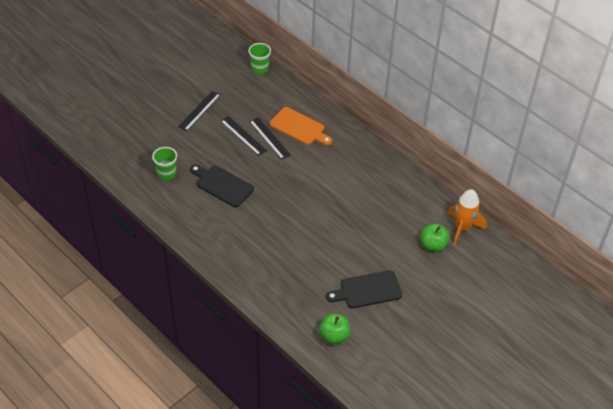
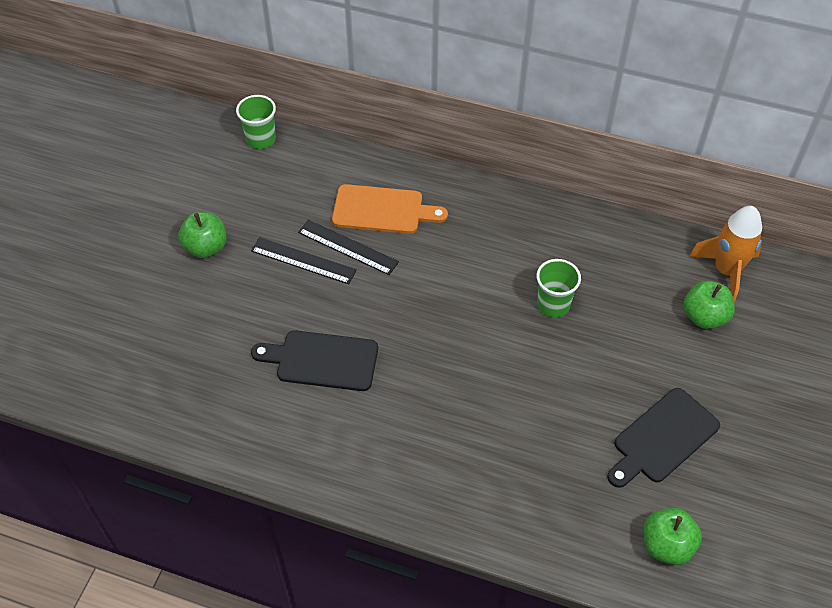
camera: 25 degrees left, 5 degrees up
green cup [152,147,177,181] -> green cup moved to [536,259,581,317]
black ruler [178,91,221,131] -> green apple [178,212,227,258]

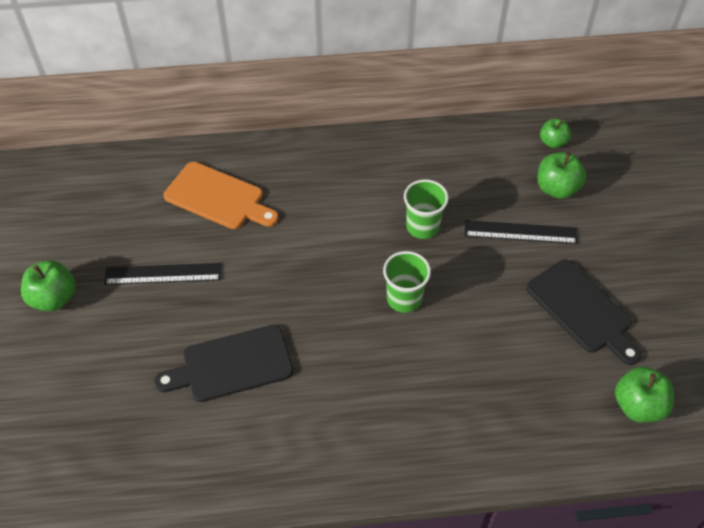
camera: 25 degrees left, 0 degrees up
green cup [236,95,276,149] -> green cup moved to [383,251,431,313]
black ruler [298,220,399,275] -> black ruler moved to [465,220,578,244]
orange cutting board [332,184,448,234] -> orange cutting board turned 45 degrees clockwise [164,162,279,229]
black cutting board [607,388,720,488] -> black cutting board turned 60 degrees counterclockwise [526,259,641,365]
orange rocket [689,206,762,303] -> green apple [540,119,571,148]

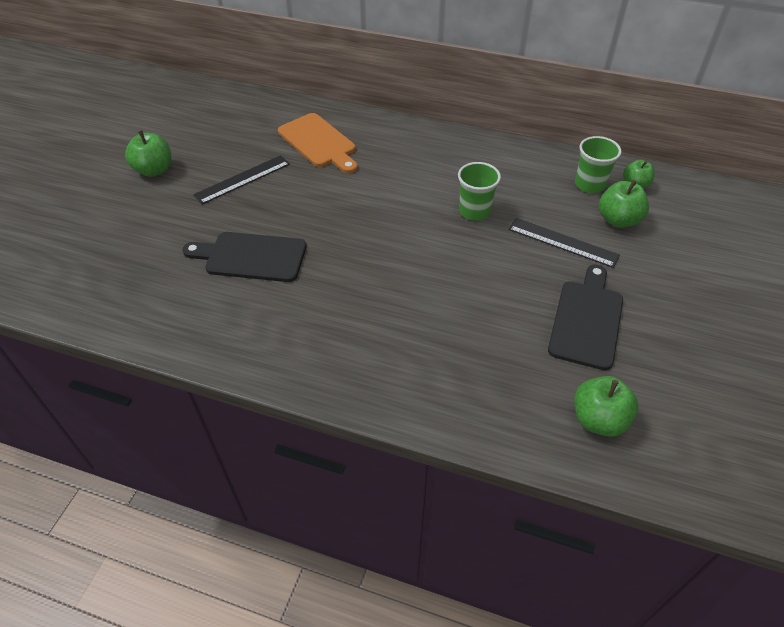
camera: 25 degrees right, 5 degrees down
black ruler [104,263,222,285] -> black ruler turned 60 degrees counterclockwise [193,155,290,204]
green cup [383,251,431,313] -> green cup moved to [575,136,621,193]
black cutting board [526,259,641,365] -> black cutting board turned 150 degrees counterclockwise [548,265,623,370]

